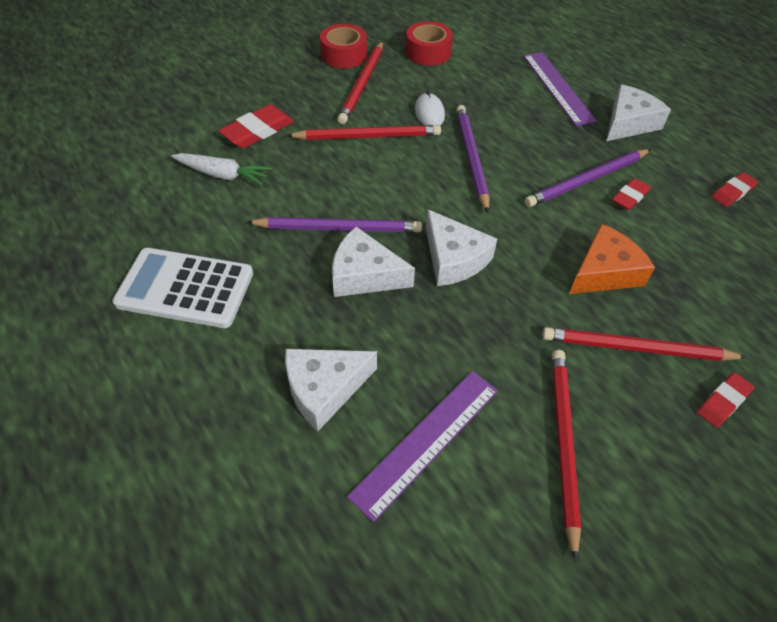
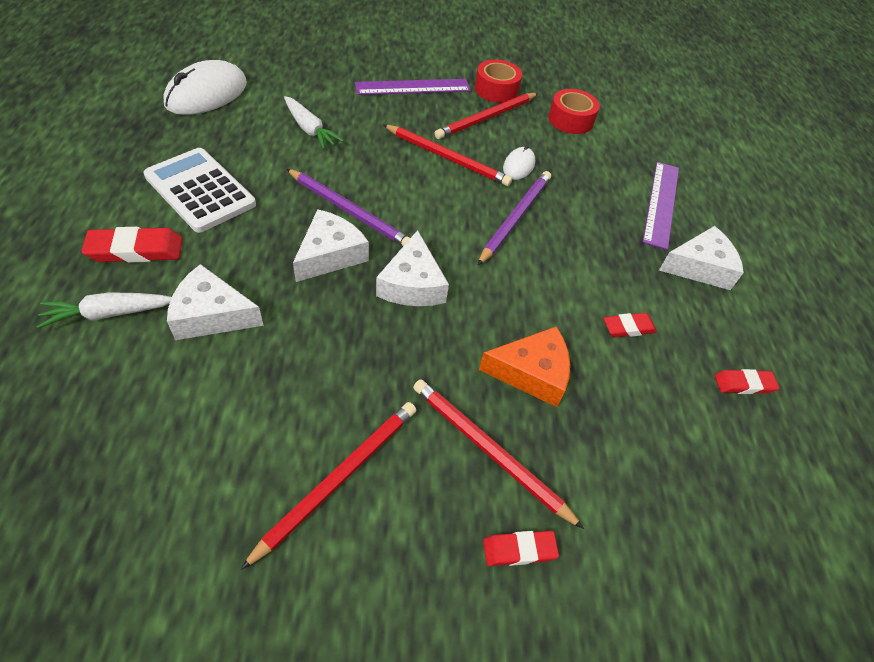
camera: 30 degrees right, 0 degrees up
red eraser [218,104,294,148] -> red eraser moved to [81,227,183,263]
white cheese [332,227,415,297] -> white cheese turned 75 degrees clockwise [293,209,369,282]
purple ruler [347,371,498,522] -> purple ruler moved to [355,79,471,95]
purple pencil [525,149,651,207] -> none
none -> white carrot [36,292,172,328]
none -> white mouse [163,60,247,115]

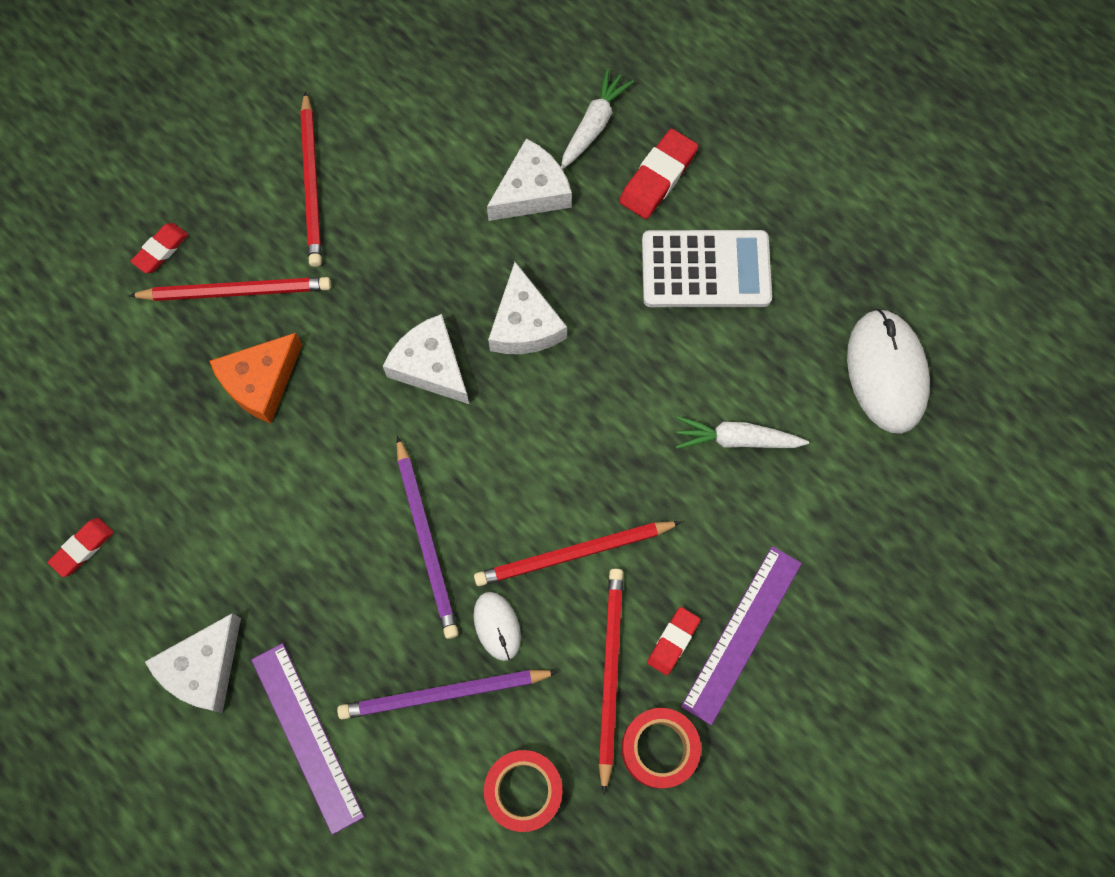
camera: 140 degrees right, 20 degrees up
purple pencil [287,169,410,246] -> purple pencil moved to [337,670,559,720]
red eraser [603,313,657,338] -> red eraser moved to [647,607,701,675]

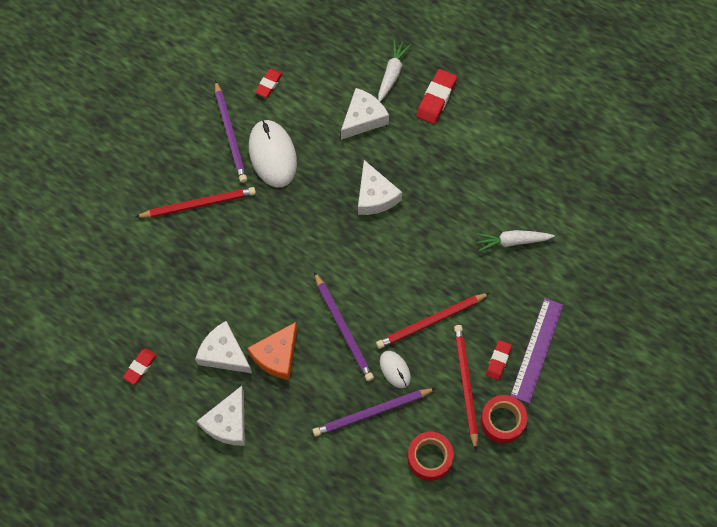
camera: 10 degrees left, 5 degrees down
red eraser [130,223,188,273] -> red eraser moved to [255,68,283,97]
orange cheese [210,333,302,423] -> orange cheese moved to [247,322,297,380]
purple ruler [251,643,365,835] -> none
red pencil [300,91,322,267] -> purple pencil [215,80,247,183]
white cheese [383,314,469,404] -> white cheese moved to [195,321,252,373]
white calculator [642,230,772,307] -> none
white mouse [847,309,930,434] -> white mouse moved to [249,120,297,188]

